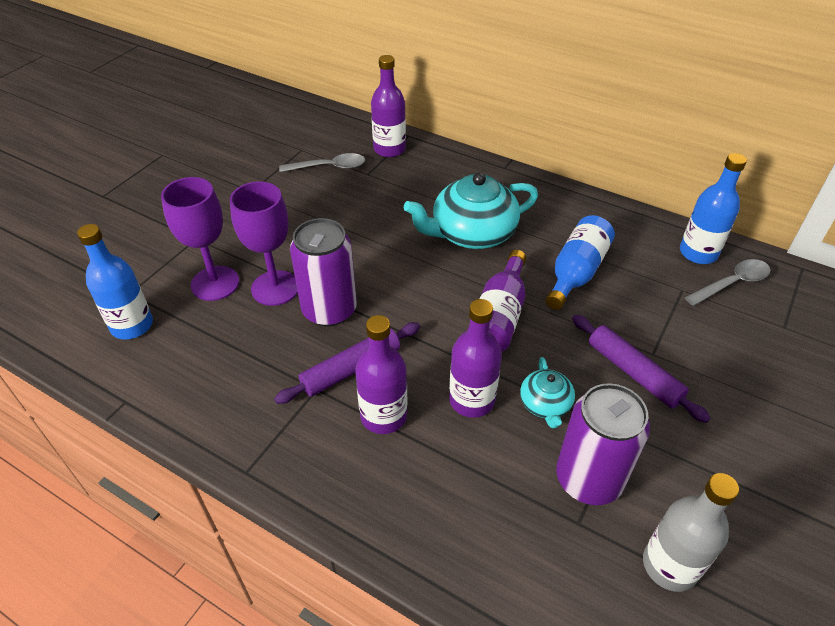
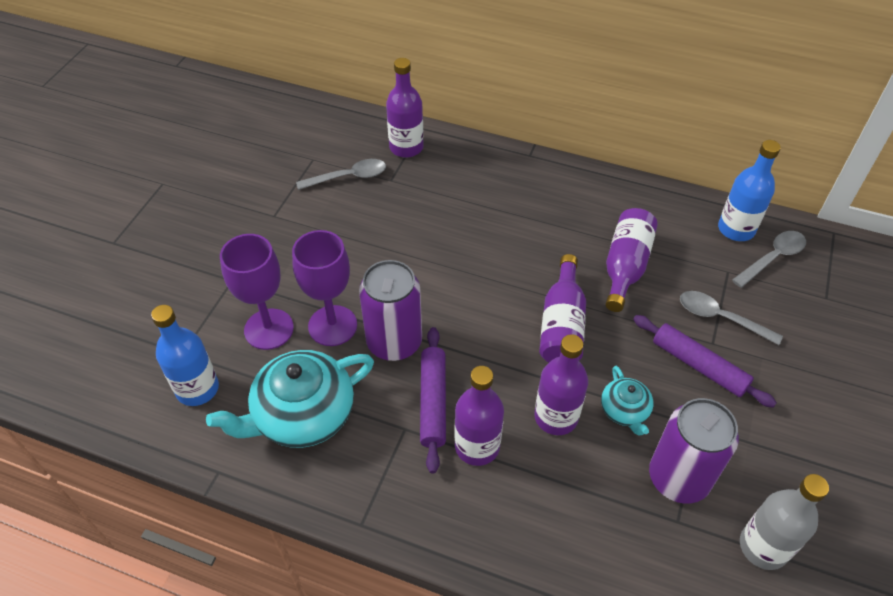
camera: 10 degrees left, 5 degrees up
purple rolling pin [274,322,420,404] -> purple rolling pin turned 45 degrees counterclockwise [420,327,446,473]
turquoise teapot [404,172,538,249] -> turquoise teapot moved to [206,350,374,448]
blue bottle [545,215,615,310] -> purple bottle [605,208,658,312]
none -> grey spoon [680,291,783,345]

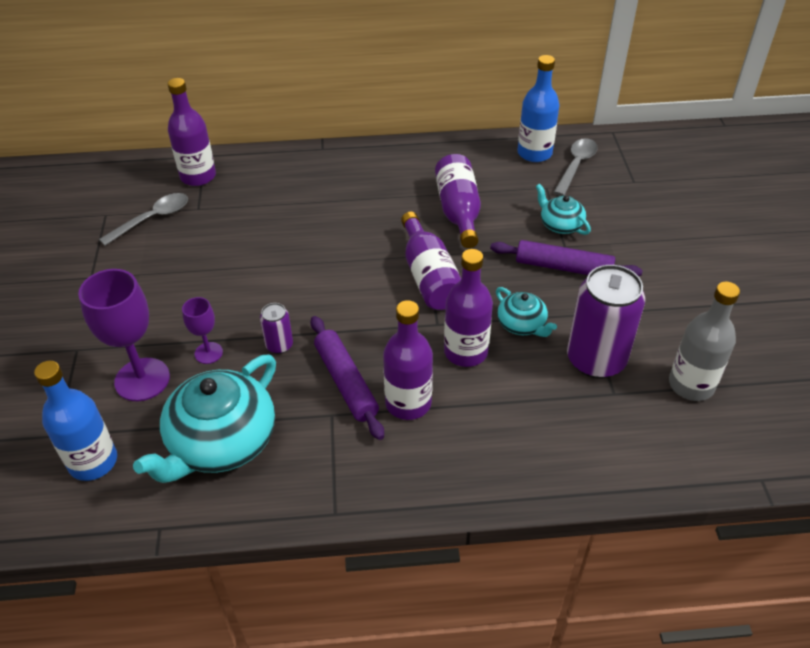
camera: 25 degrees left, 5 degrees down
purple goblet [292,230,357,346] -> purple goblet [182,297,223,364], size x0.53
purple can [359,260,422,361] -> purple can [260,303,293,354], size x0.47
grey spoon [680,291,783,345] -> turquoise teapot [536,184,591,235]

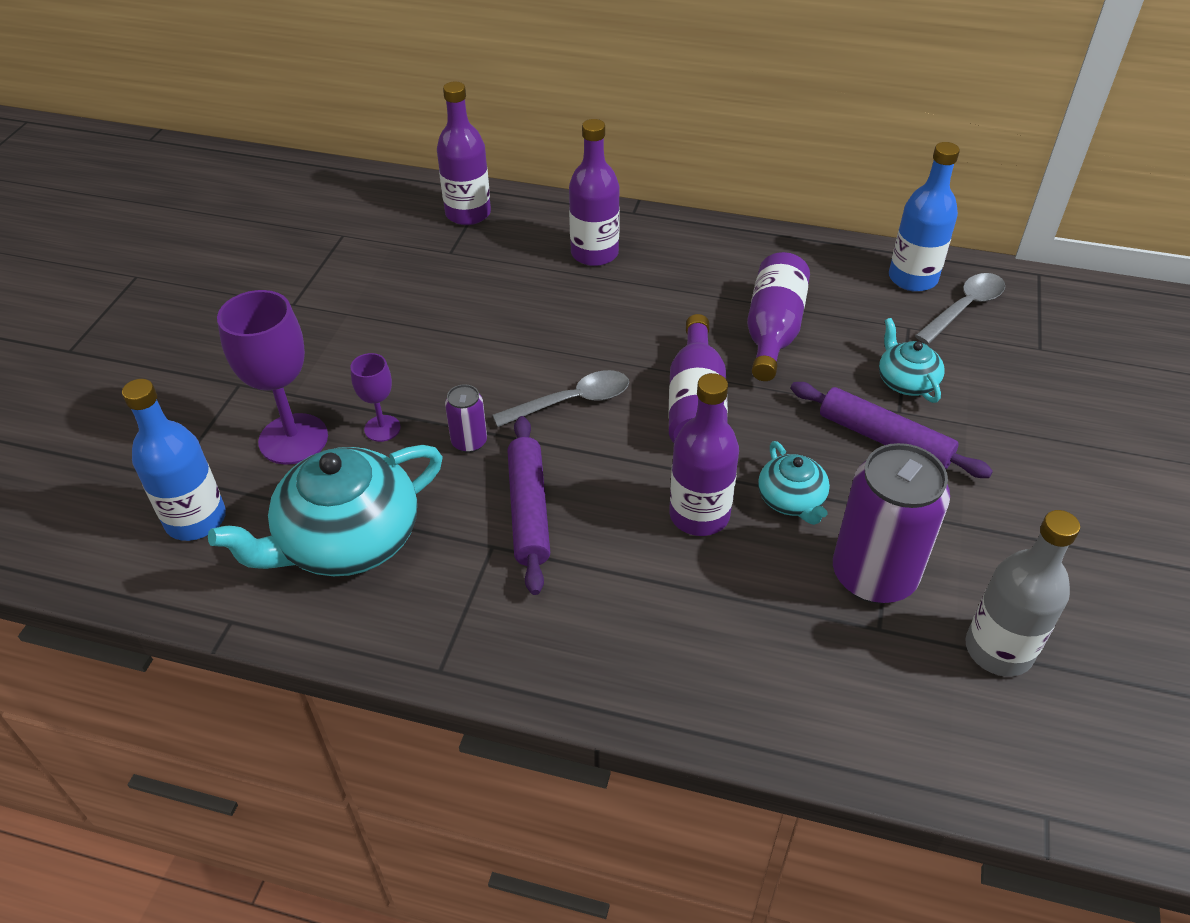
camera: 20 degrees right, 0 degrees up
grey spoon [99,193,188,246] -> grey spoon moved to [492,370,629,427]
purple bottle [383,300,433,420] -> purple bottle moved to [569,119,620,266]

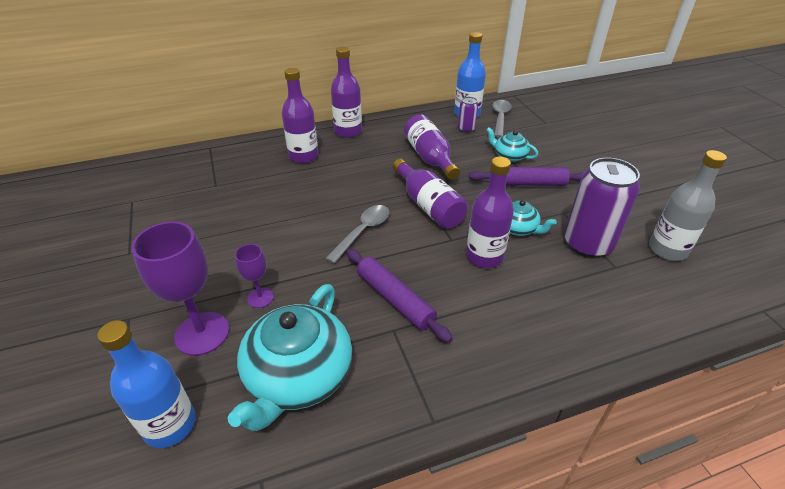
camera: 35 degrees left, 5 degrees down
purple bottle [437,82,491,225] -> purple bottle moved to [331,47,362,138]
purple can [445,384,487,453] -> purple can moved to [458,97,478,133]

